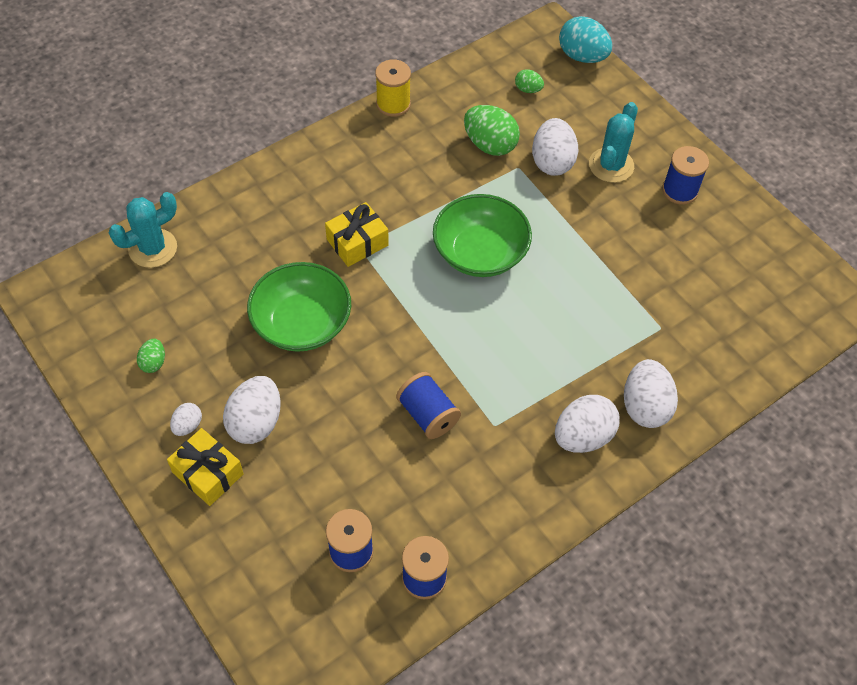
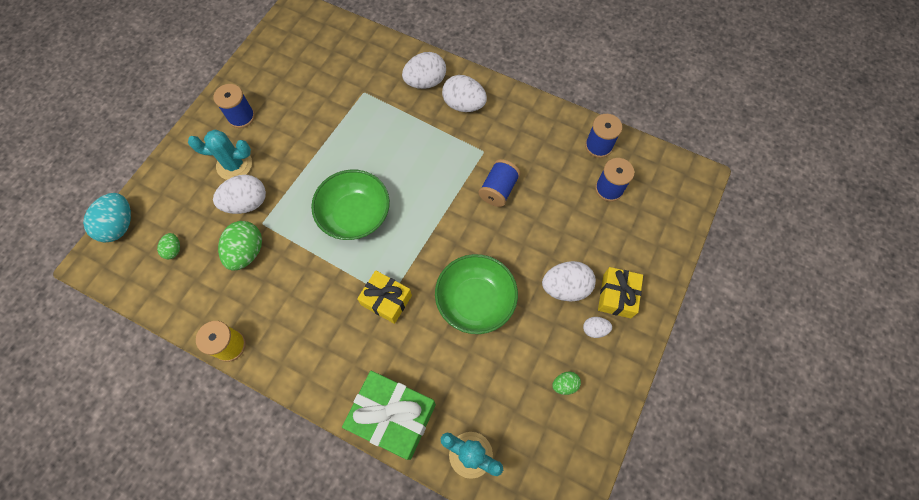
camera: 115 degrees left, 10 degrees up
none -> green gift [342,371,436,460]

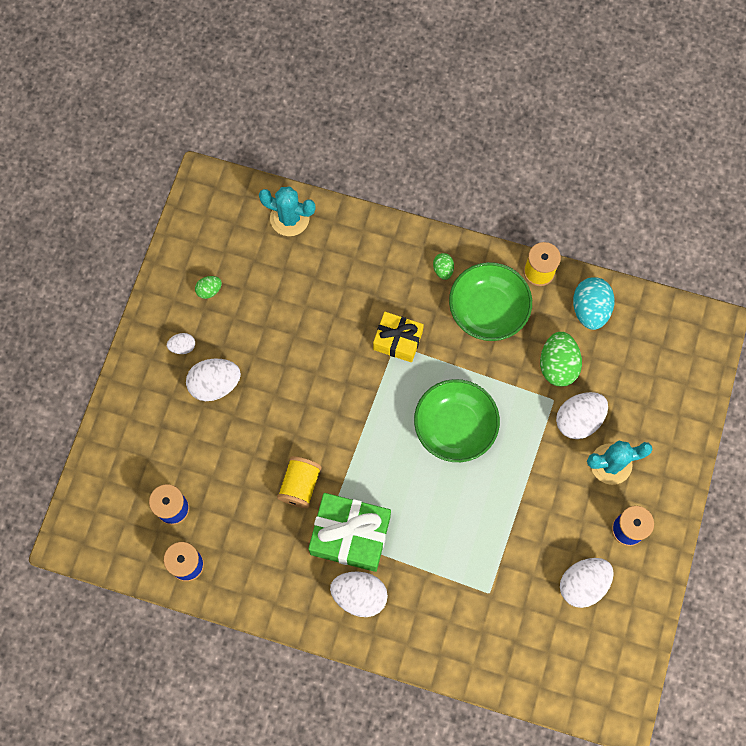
camera: 170 degrees right, 5 degrees up
turquoise egg [83,193,131,243] -> turquoise egg moved to [573,277,614,330]
green egg [157,233,180,259] -> green egg moved to [433,253,454,280]
green gift [342,371,436,460] -> green gift moved to [308,493,391,572]
white egg [402,52,446,89] -> white egg moved to [560,558,614,608]
green bowl [435,254,518,334] -> green bowl moved to [449,262,532,341]
blue spool [479,159,521,207] -> yellow spool [277,456,322,508]
yellow gift [598,267,643,318] -> none

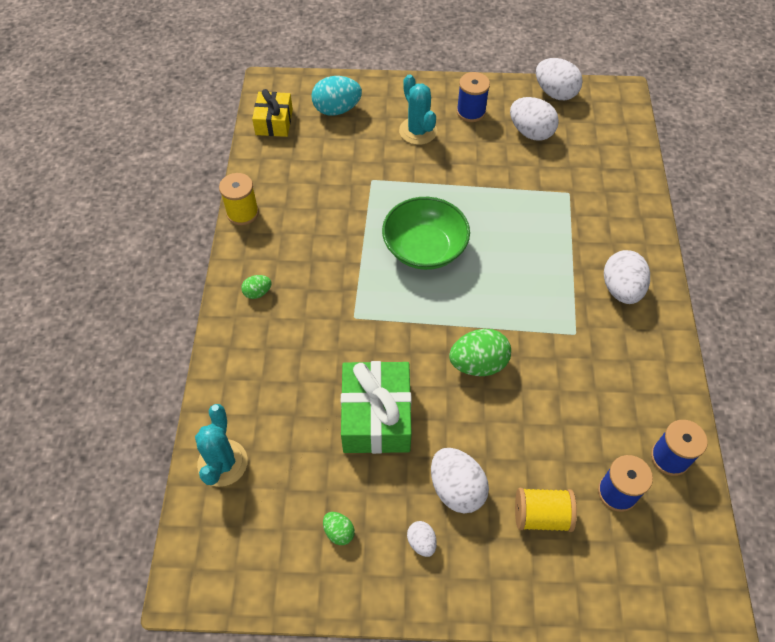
camera: 105 degrees left, 15 degrees down
yellow spool [277,456,322,508] -> yellow spool moved to [515,488,577,532]
green gift [308,493,391,572] -> green gift moved to [341,361,412,454]
yellow gift [373,312,424,362] -> yellow gift moved to [252,89,293,137]
green bowl [449,262,532,341] -> none
green egg [540,332,582,386] -> green egg moved to [449,329,511,376]
white egg [556,392,608,439] -> white egg moved to [536,58,583,100]
turquoise egg [573,277,614,330] -> turquoise egg moved to [312,76,362,116]

